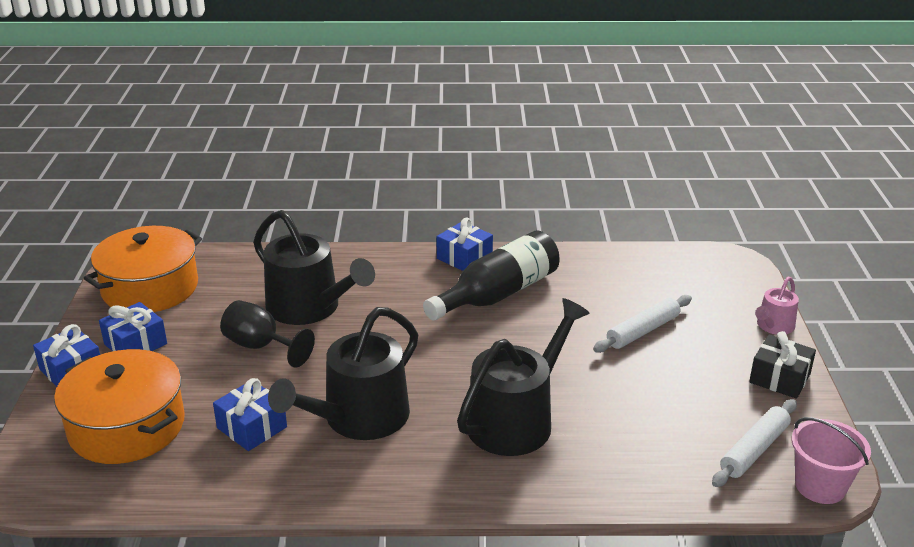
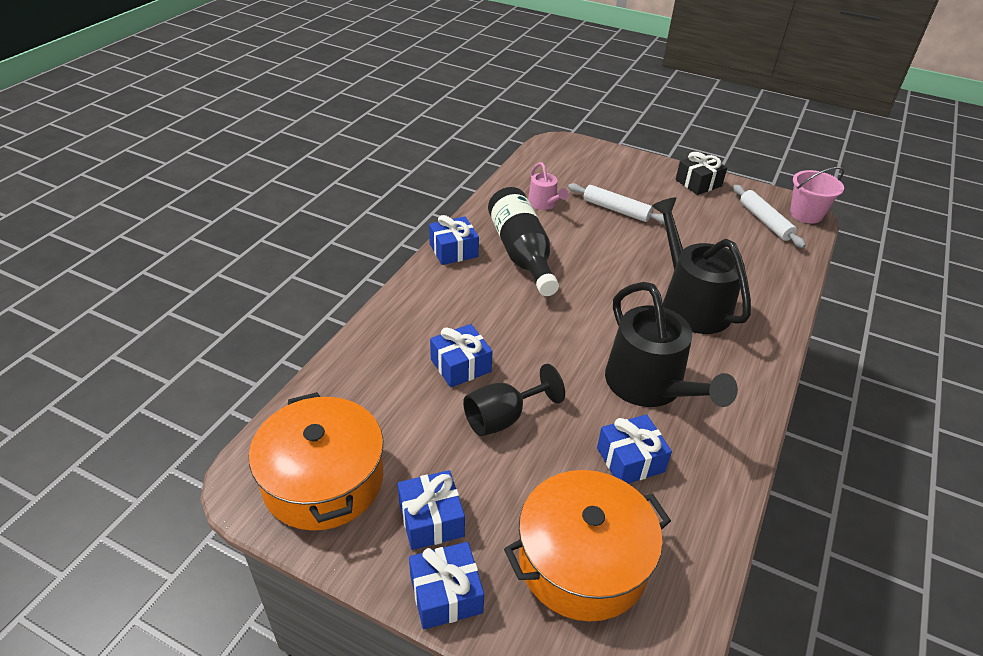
camera: 65 degrees left, 10 degrees up
black watering can [253,210,375,325] -> blue gift [430,324,493,387]
white rolling pin [593,295,692,353] -> white rolling pin turned 45 degrees counterclockwise [568,183,665,224]
pink watering can [755,277,799,335] -> pink watering can moved to [528,162,569,210]

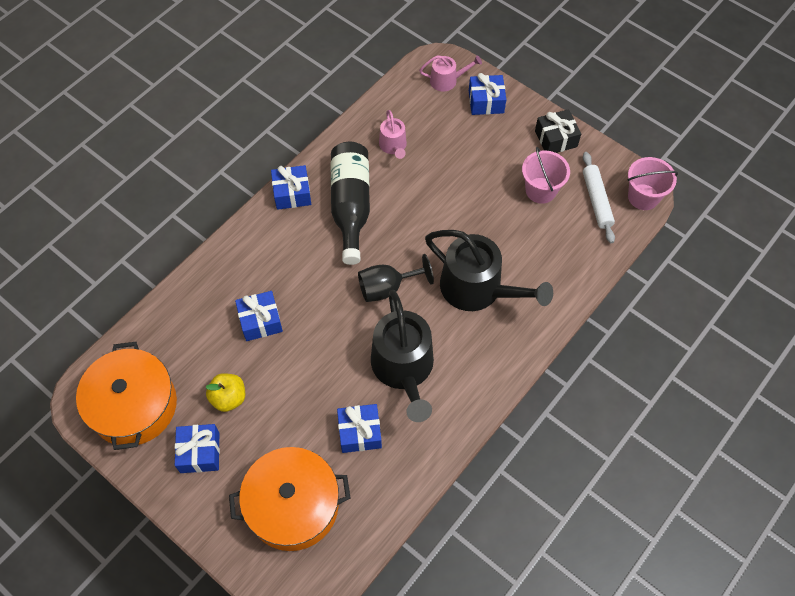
camera: 15 degrees right, 20 degrees up
blue gift [409,542,484,629] -> blue gift moved to [469,73,506,115]
black goblet [463,364,565,436] -> black goblet moved to [358,254,434,302]
white rolling pin [568,183,665,224] -> none
black watering can [652,197,751,334] -> black watering can turned 135 degrees clockwise [425,230,553,311]
none -> yellow apple [206,373,245,412]
none -> pink watering can [419,55,482,92]
none -> pink bucket [522,147,570,204]

